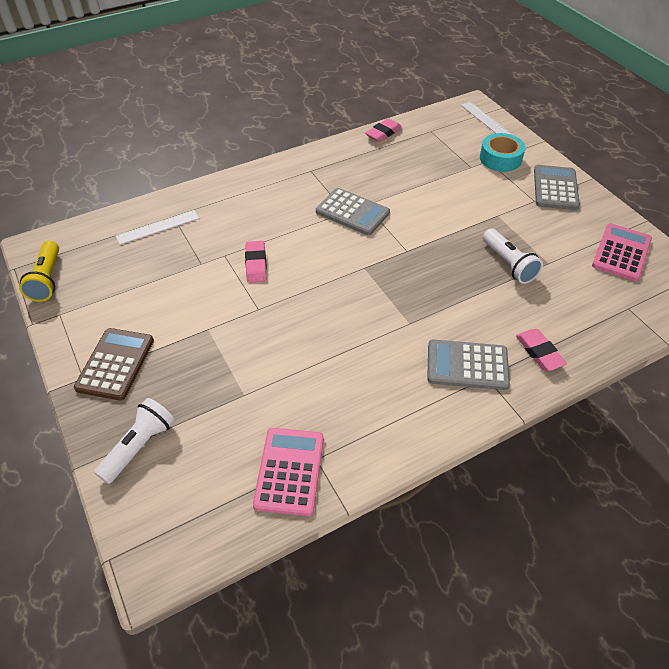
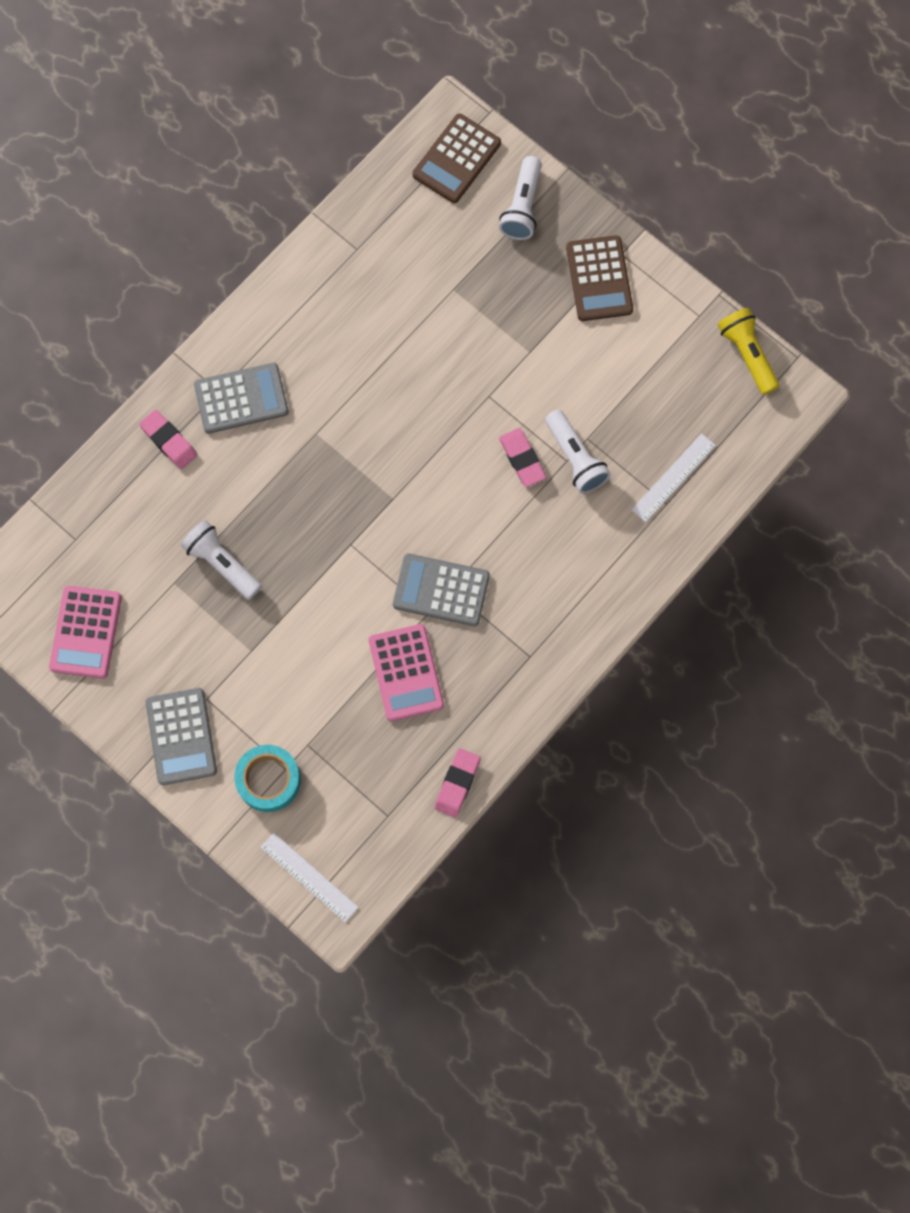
camera: 160 degrees right, 25 degrees up
pink calculator [253,428,324,516] -> pink calculator moved to [369,624,444,721]
none -> brown calculator [412,114,501,203]
none -> white flashlight [545,410,611,494]

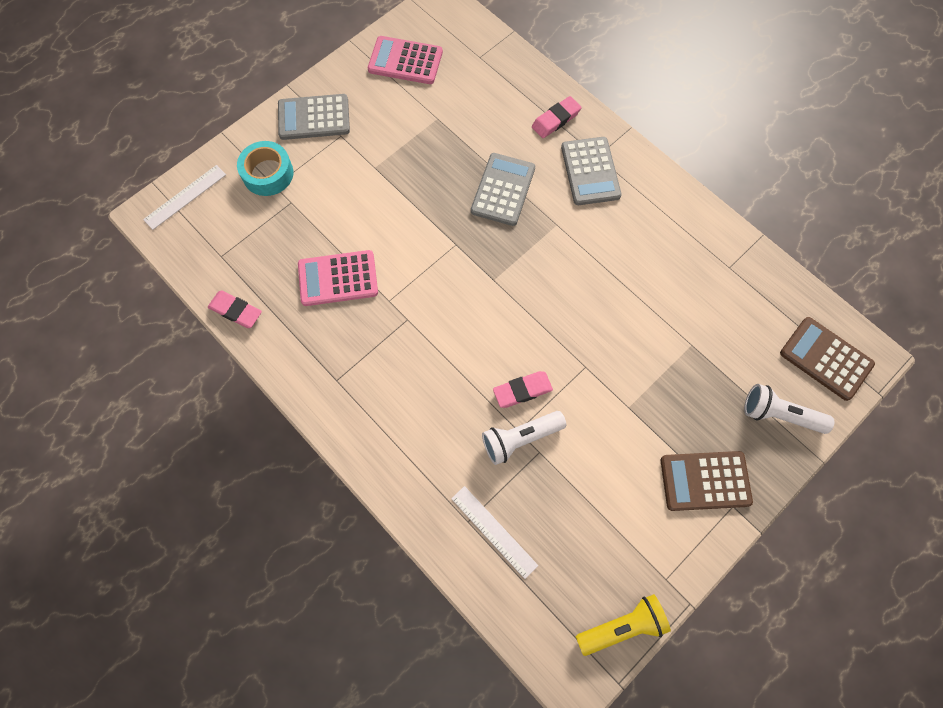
camera: 95 degrees right, 5 degrees down
white flashlight [181,520,262,600] -> none
grey calculator [393,553,490,626] -> grey calculator moved to [471,153,535,226]

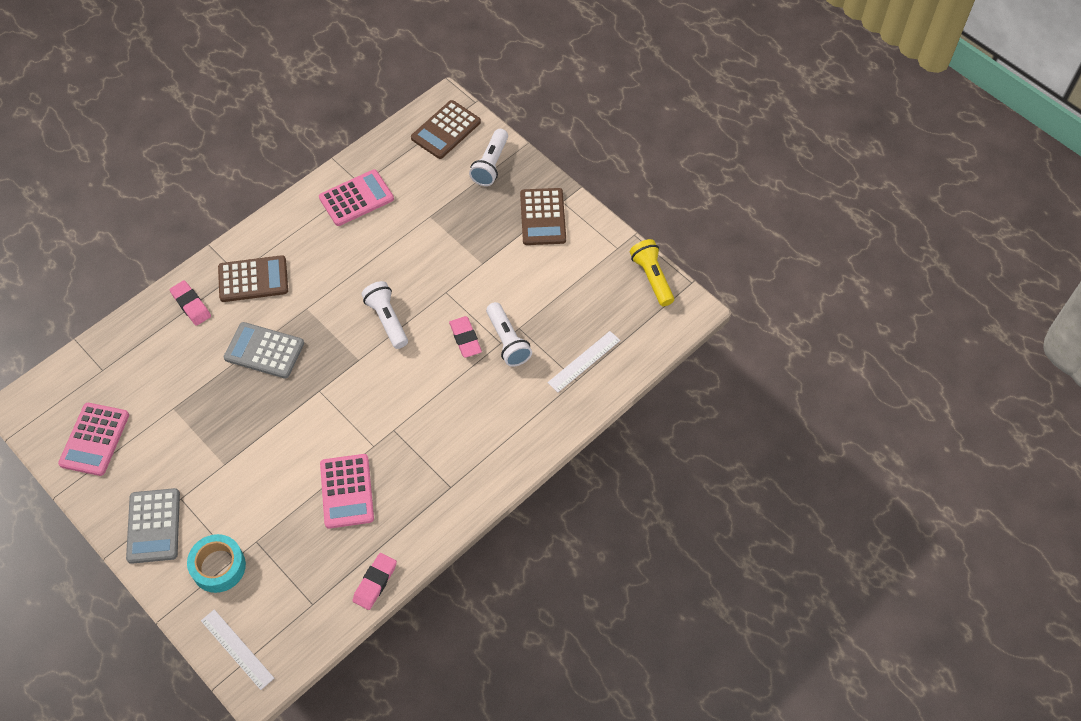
camera: 90 degrees left, 10 degrees down
grey calculator [561,137,622,205] -> brown calculator [218,255,288,302]
none -> pink calculator [319,169,394,226]
none -> white flashlight [361,281,408,349]

